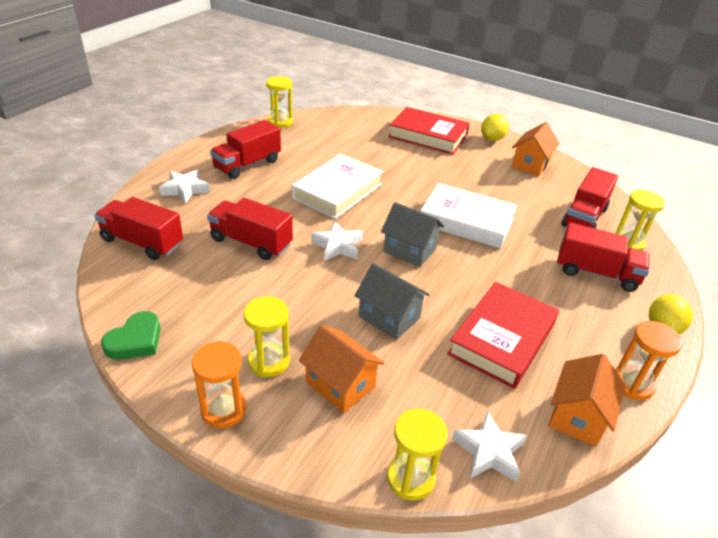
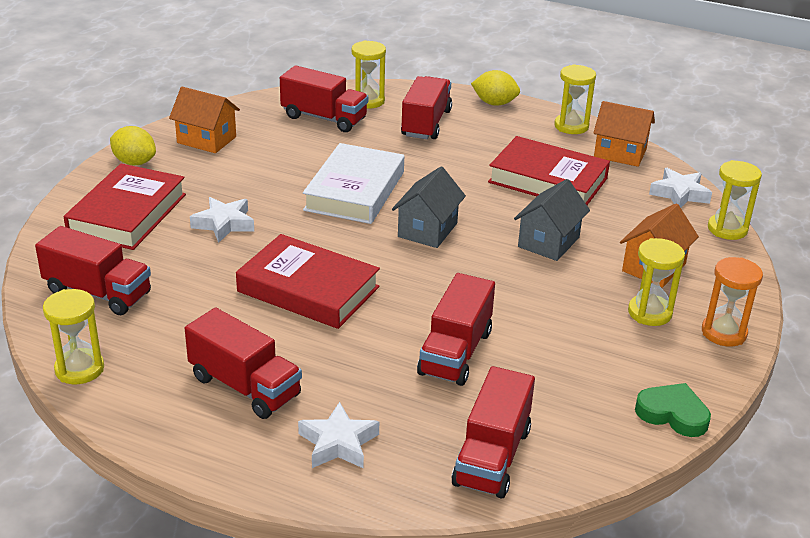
camera: 95 degrees left, 5 degrees down
white book [292,154,383,219] -> red book [236,234,380,329]
white star [311,221,363,261] -> white star moved to [190,197,254,243]
orange hourglass [615,321,682,401] -> yellow hourglass [554,64,596,134]
none -> red truck [35,226,151,315]

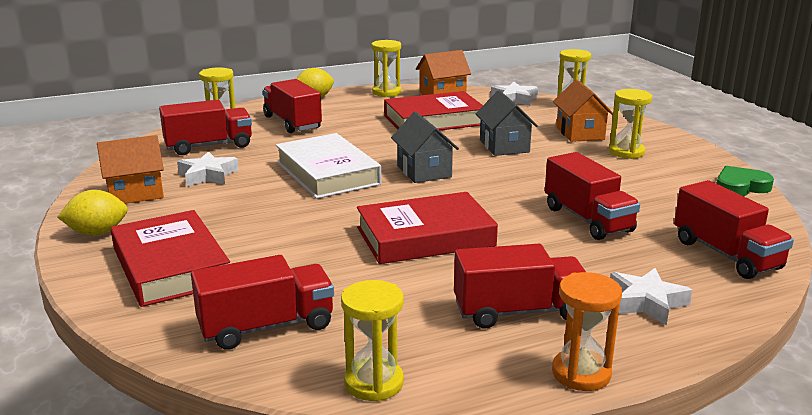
camera: 45 degrees left, 10 degrees down
white star [190,197,254,243] -> white star moved to [177,151,239,187]
orange hourglass [702,257,763,346] -> orange hourglass moved to [552,272,622,391]

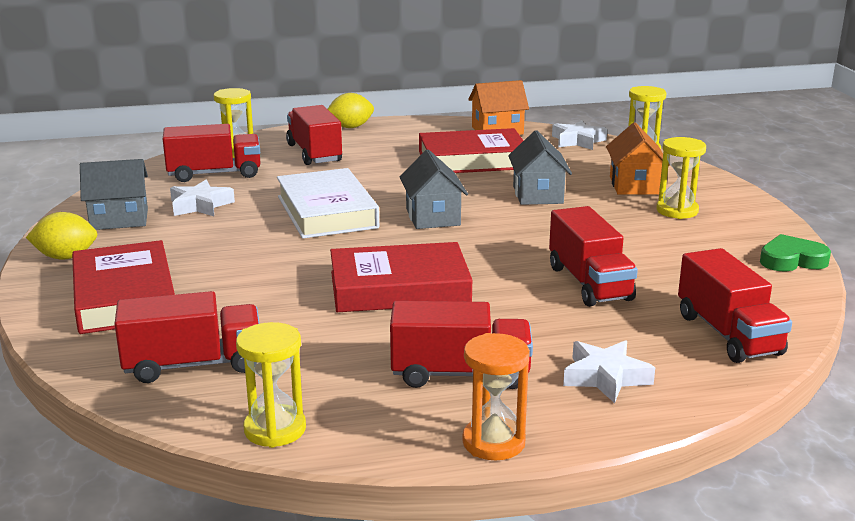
camera: 10 degrees right, 0 degrees up
orange house [97,135,164,204] -> grey house [80,159,148,230]
yellow hourglass [372,40,401,97] -> none

